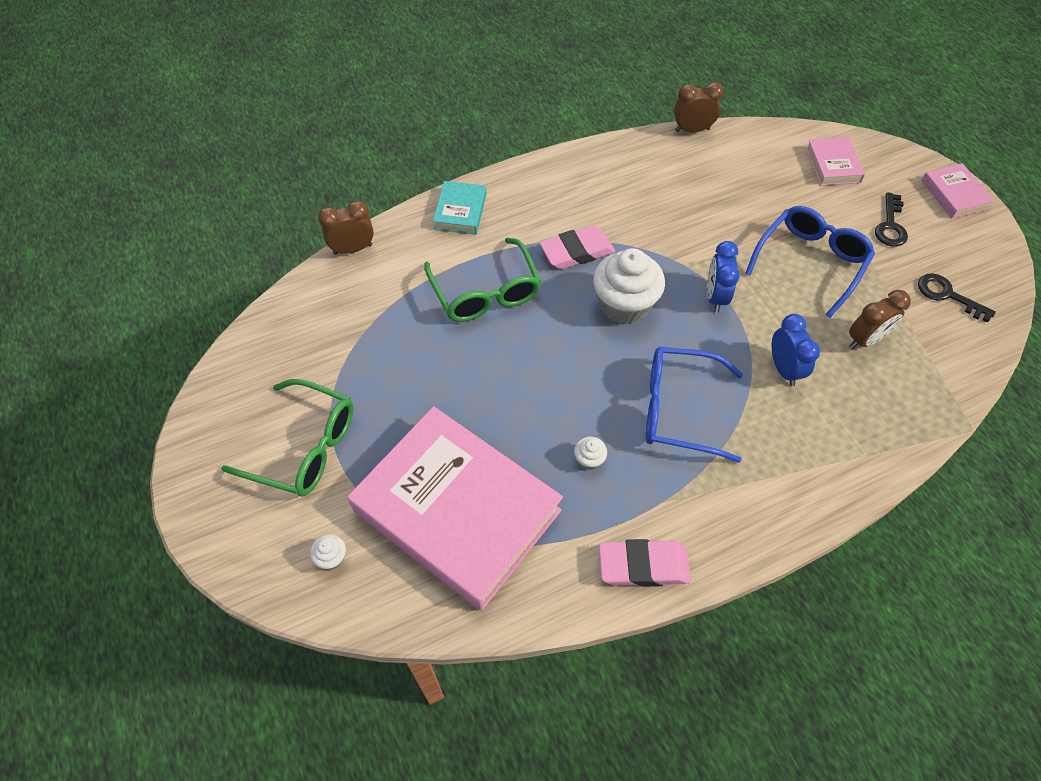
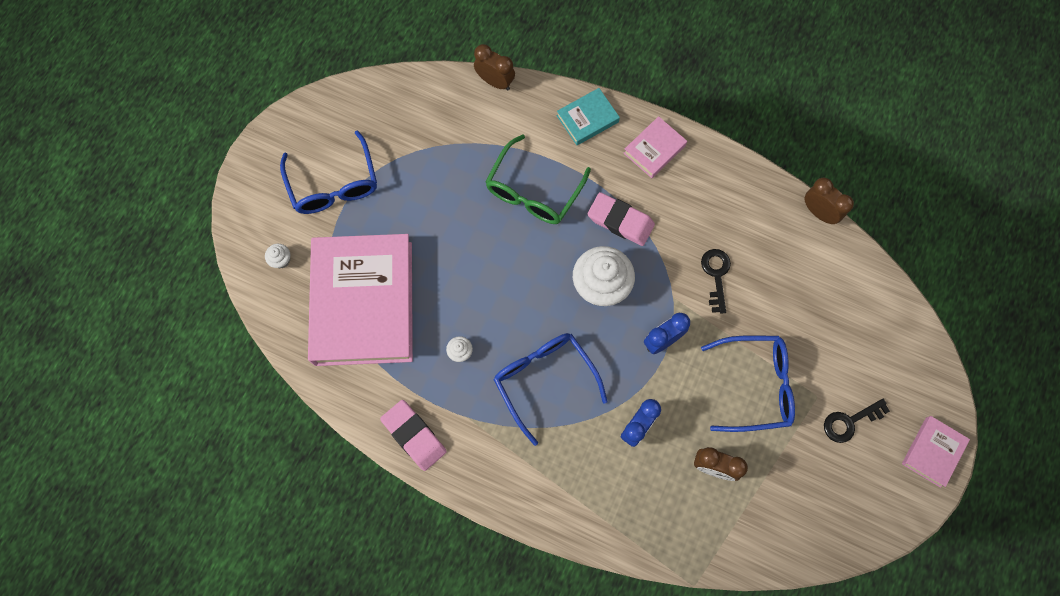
camera: 50 degrees right, 15 degrees up
green glasses [221,379,354,497] -> blue glasses [280,130,377,214]
pink book [806,137,865,186] -> pink book moved to [623,116,687,178]
black key [918,274,996,323] -> black key moved to [701,249,731,314]

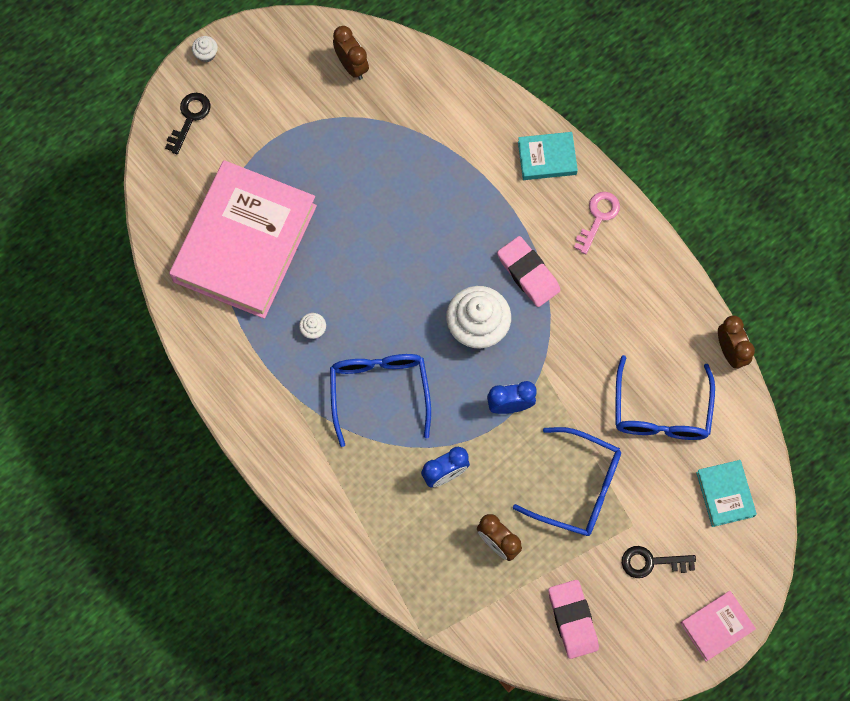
camera: 25 degrees right, 0 degrees up
white cupcake [265,244,290,269] -> white cupcake moved to [192,36,218,63]
blue glasses [280,130,377,214] -> blue glasses moved to [615,355,715,440]
pink eraser [380,400,447,471] -> pink eraser moved to [548,580,599,659]
brown clock [474,44,515,90] -> brown clock moved to [333,26,369,80]
green glasses [485,134,591,224] -> none
pink book [623,116,687,178] -> pink key [574,192,620,254]
black key [701,249,731,314] -> black key moved to [165,93,210,154]
none -> turquoise book [696,460,757,527]

